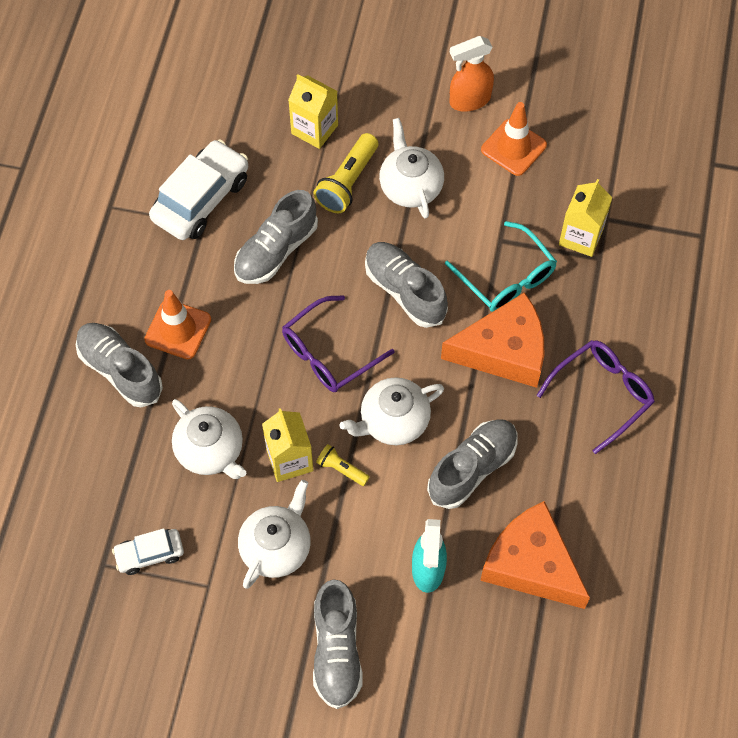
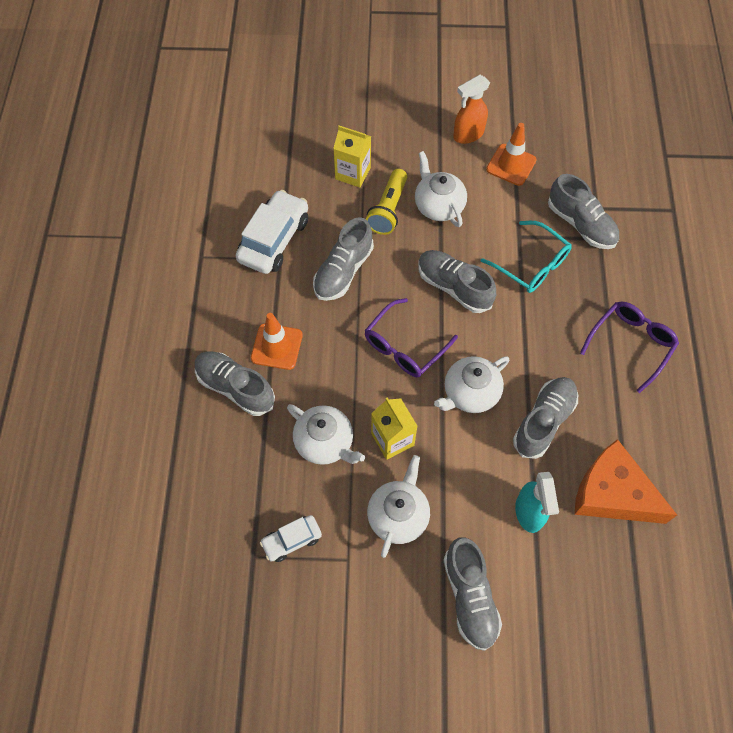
camera: 10 degrees left, 0 degrees up
yellow flashlight [316,444,369,486] -> none
orange cheese [441,292,544,388] -> none
yellow carton [559,179,613,257] -> grey shoe [548,174,619,249]

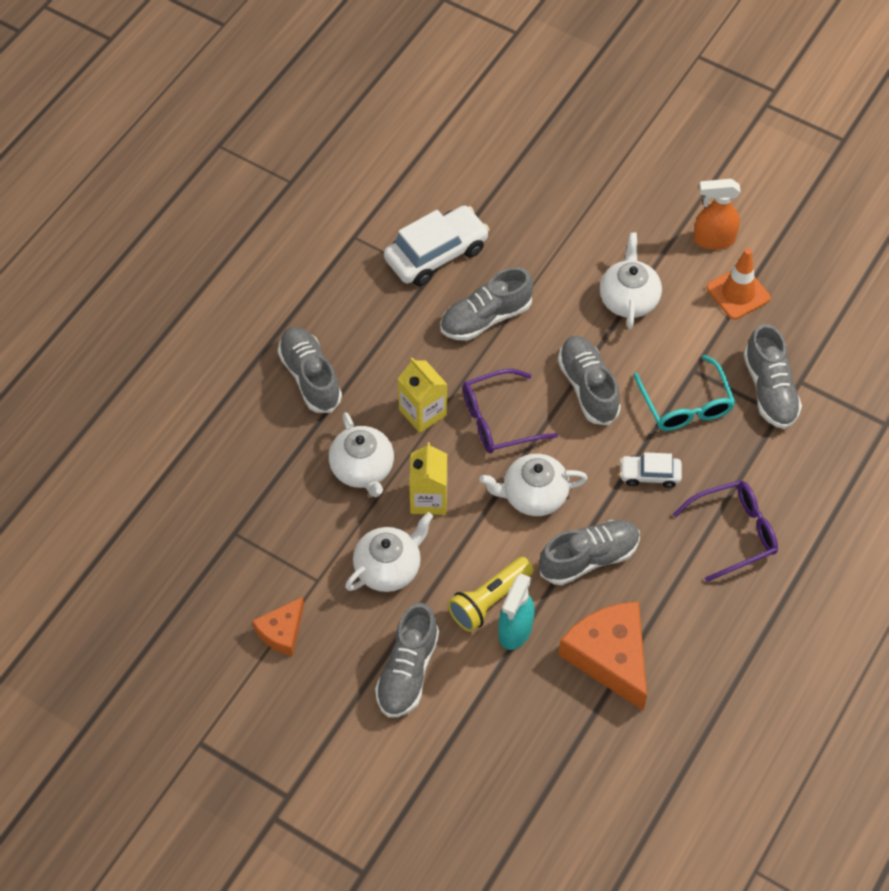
camera: 30 degrees right, 5 degrees down
orange traffic cone [251,313,303,370] -> none
white car [260,515,322,562] -> white car moved to [620,452,682,488]
yellow carton [333,126,371,188] -> yellow carton moved to [398,357,448,433]
yellow flashlight [366,169,407,235] -> yellow flashlight moved to [447,557,534,632]
none -> orange cheese [252,597,304,656]

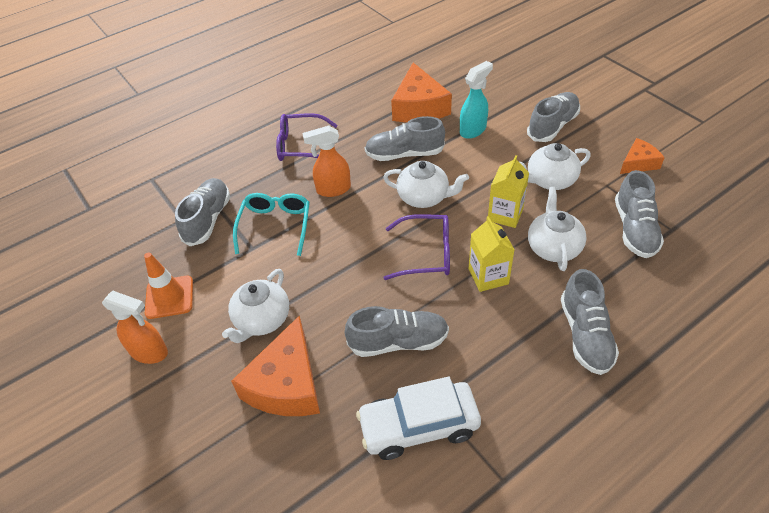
camera: 155 degrees left, 10 degrees down
yellow flashlight [447,557,534,632] -> none
grey shoe [558,336,621,425] -> grey shoe moved to [615,170,664,258]
white car [620,452,682,488] -> orange spray bottle [303,126,351,197]
none -> orange cheese [231,315,320,416]

